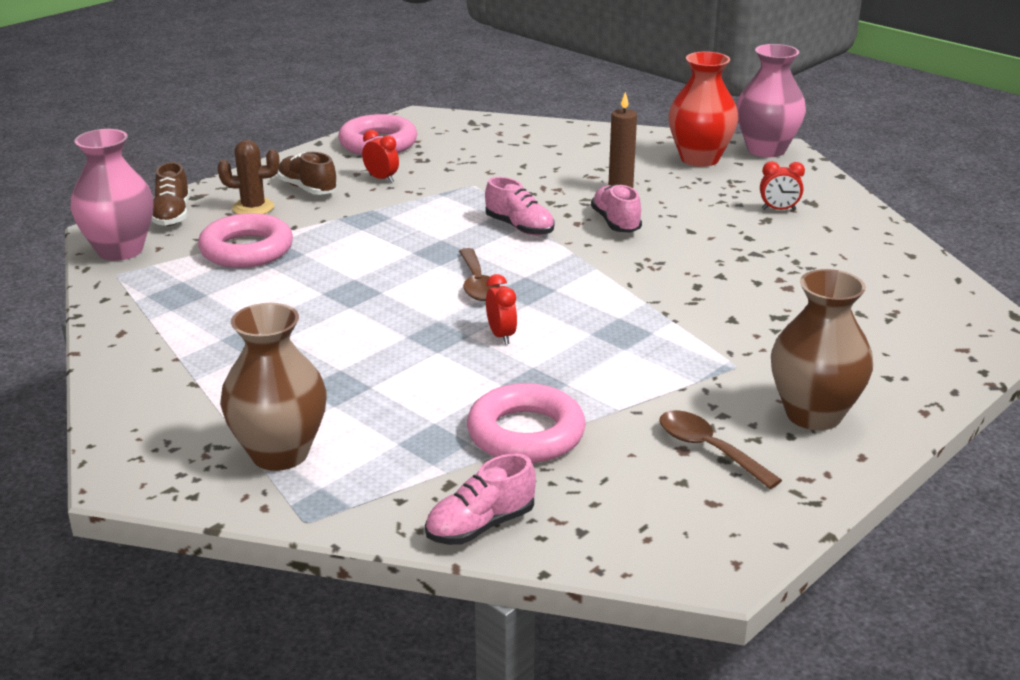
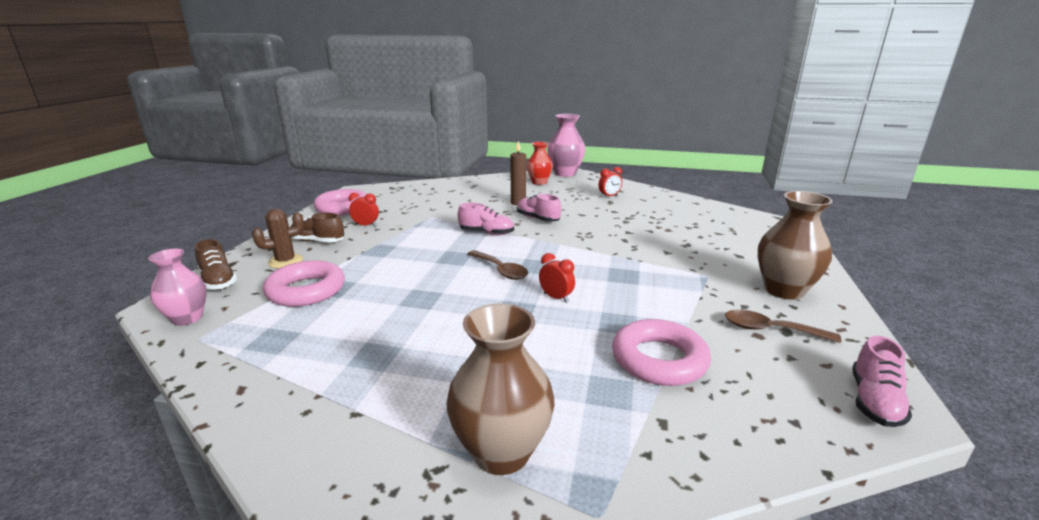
camera: 30 degrees left, 5 degrees down
pink vase [70,129,154,261] -> pink vase [148,249,207,326], size x0.66
pink shoe [425,454,536,545] -> pink shoe moved to [852,336,912,427]
red vase [668,52,739,167] -> red vase [527,142,553,185], size x0.66

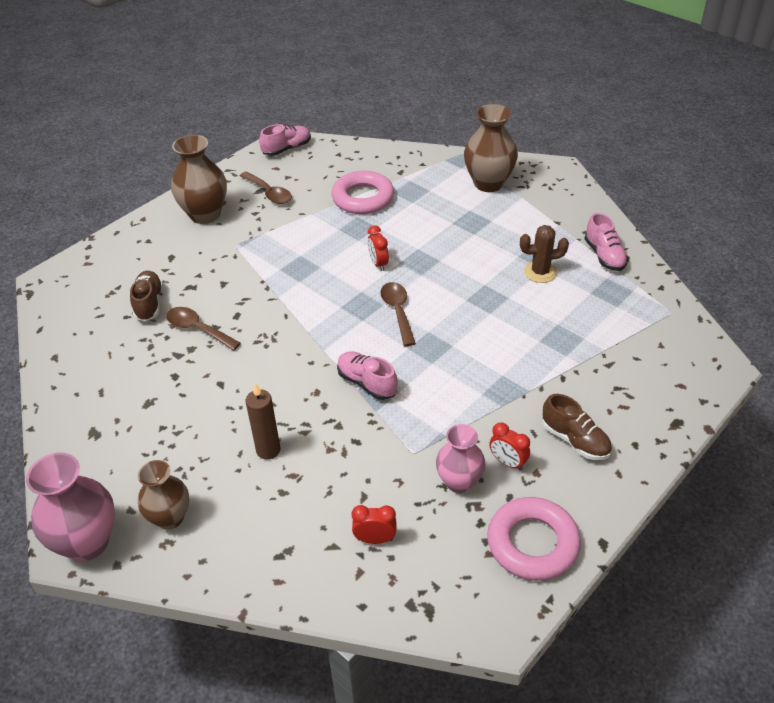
camera: 150 degrees left, 20 degrees up
pink vase [148,249,207,326] -> pink vase moved to [436,424,486,493]
brown shoe [195,239,237,290] -> brown shoe moved to [130,271,163,321]
brown cactus [252,208,304,269] -> brown cactus moved to [520,225,569,283]
pink ring [263,260,345,307] -> none
pink shoe [517,194,561,222] -> pink shoe moved to [584,213,628,271]
red vase [527,142,553,185] -> brown vase [138,460,189,530]
red clock [598,167,622,198] -> red clock moved to [352,505,397,544]
none -> brown spoon [166,307,241,350]

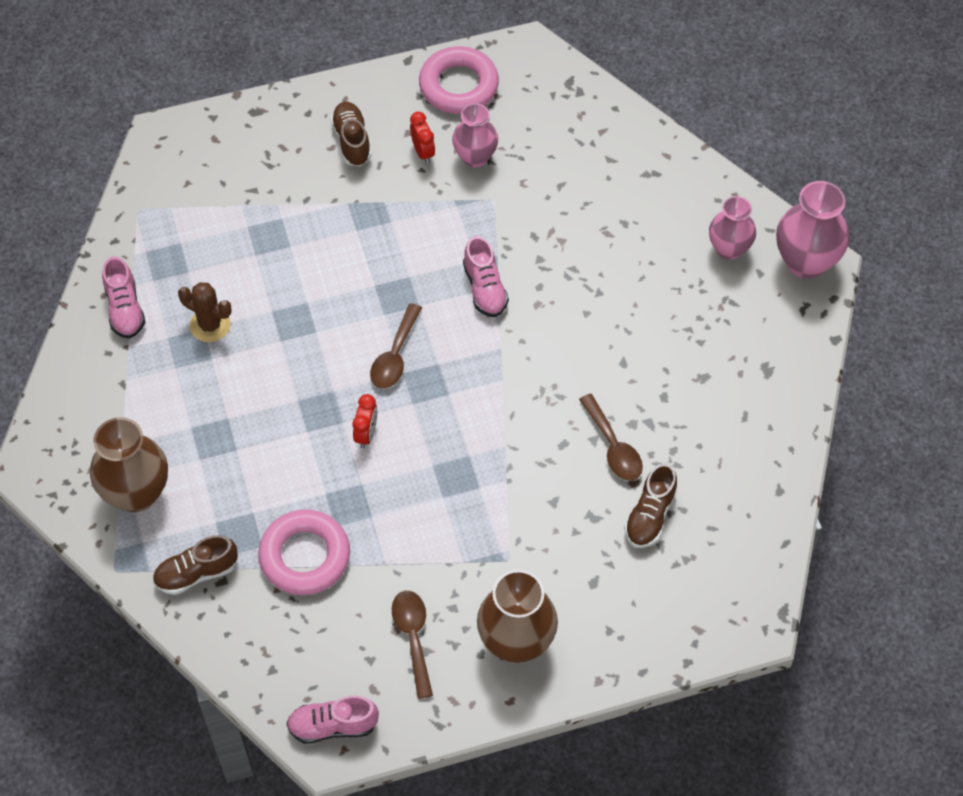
camera: 150 degrees left, 15 degrees up
brown vase [138,460,189,530] -> pink vase [709,196,756,260]
brown candle [246,383,280,460] -> none
red clock [352,505,397,544] -> none
pink shoe [584,213,628,271] -> pink shoe turned 150 degrees clockwise [102,257,145,339]
none -> brown shoe [153,535,238,595]

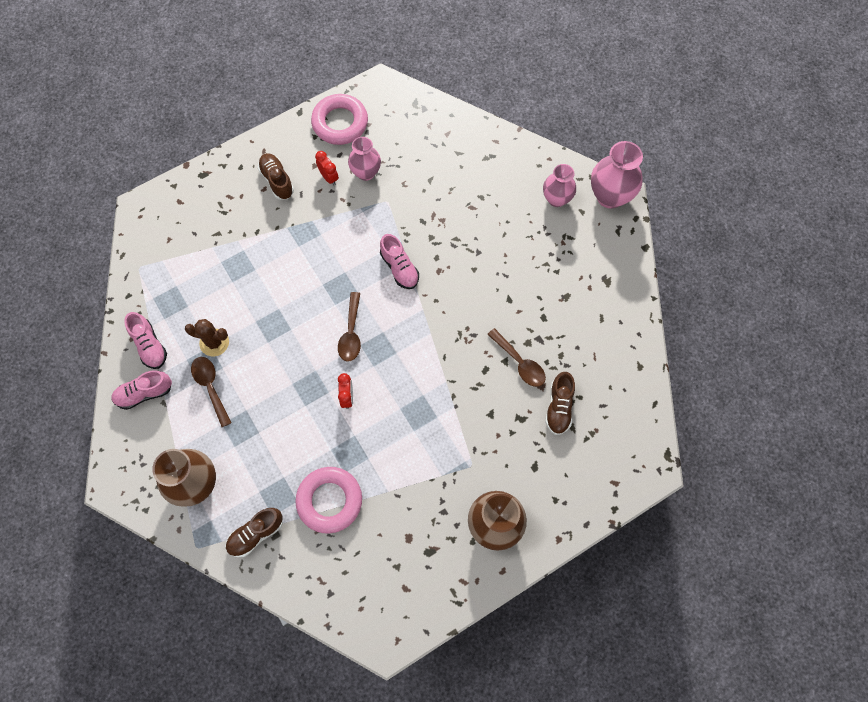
camera: 15 degrees left, 10 degrees up
pink shoe [286,696,379,744] -> pink shoe moved to [111,370,172,410]
brown spoon [392,591,433,699] -> brown spoon moved to [191,357,232,427]

